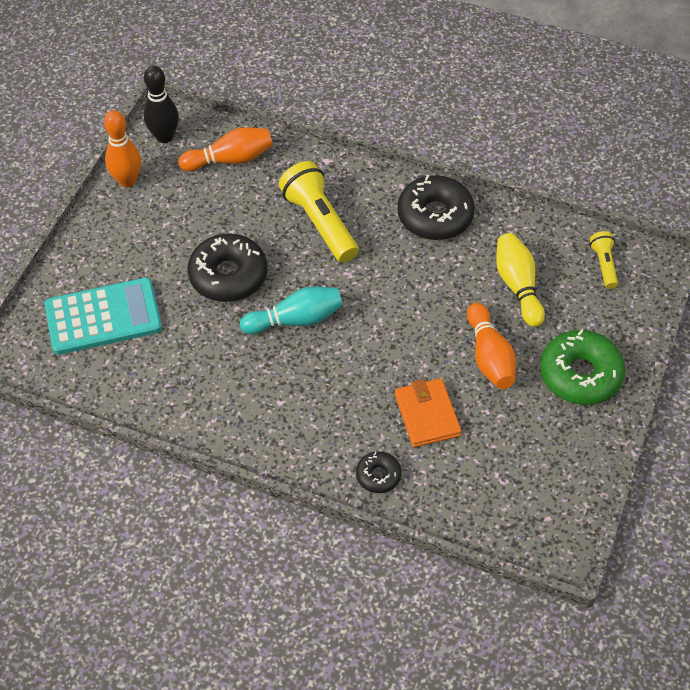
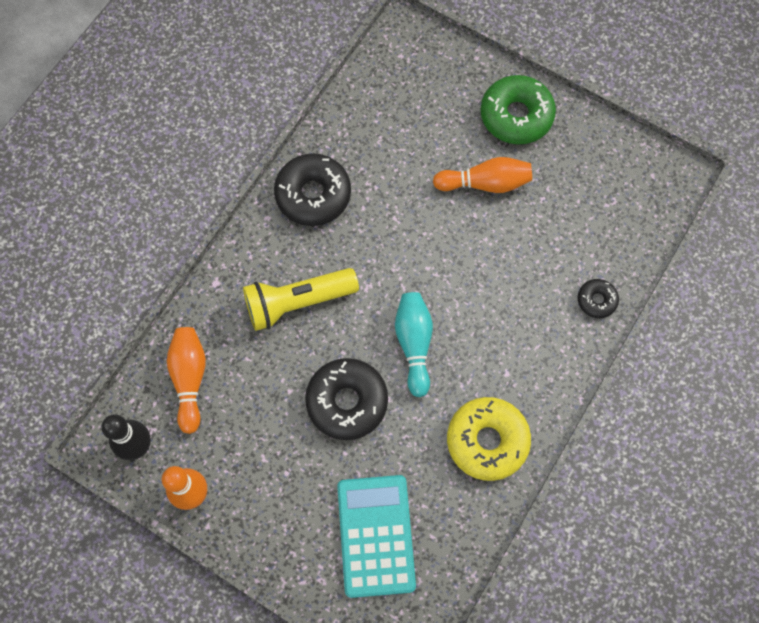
camera: 80 degrees left, 15 degrees up
orange wallet [395,378,462,447] -> none
yellow bowling pin [496,233,545,327] -> none
yellow flashlight [590,231,618,289] -> none
none -> yellow donut [447,397,531,481]

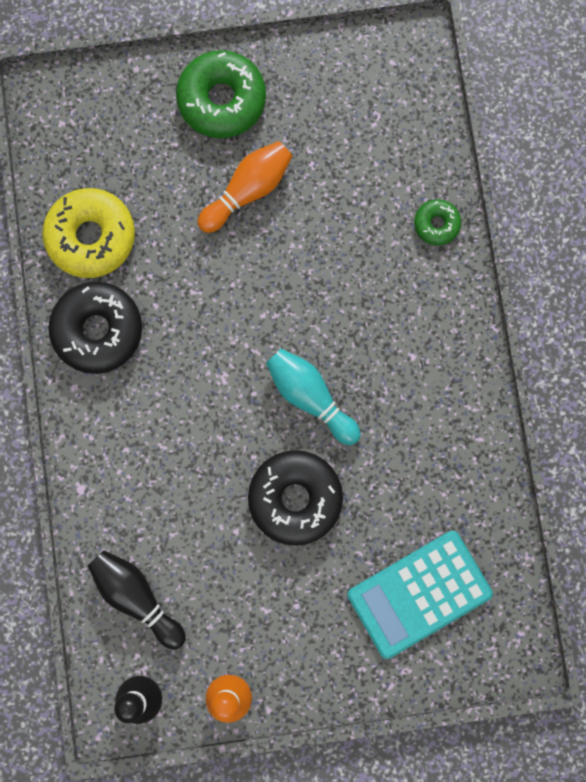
camera: 40 degrees left, 10 degrees up
orange bowling pin [167,327,206,434] -> black bowling pin [88,550,186,650]
yellow flashlight [243,268,359,331] -> none
turquoise calculator [337,475,416,598] -> turquoise calculator turned 75 degrees counterclockwise [347,531,493,659]
yellow donut [447,397,531,481] -> yellow donut moved to [42,188,135,278]
black donut [578,279,619,318] -> green donut [414,199,461,245]

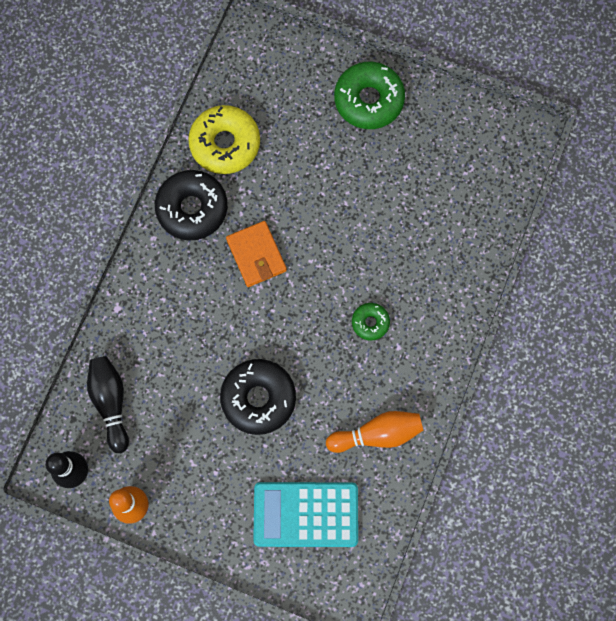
camera: 30 degrees right, 5 degrees down
orange bowling pin [197,141,292,233] -> orange bowling pin moved to [326,411,424,453]
turquoise bowling pin [266,349,361,445] -> none
green donut [414,199,461,245] -> green donut moved to [352,303,390,340]
none -> orange wallet [226,221,287,287]

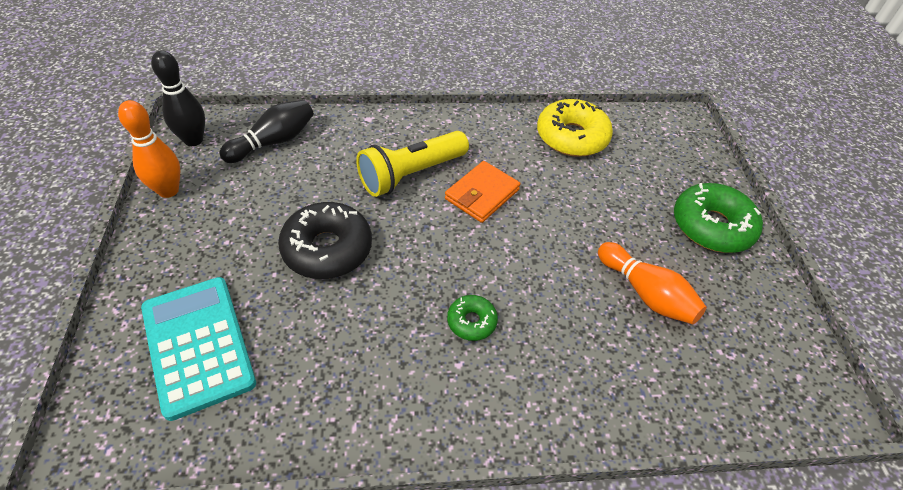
camera: 60 degrees right, 25 degrees down
black donut [155,170,228,241] -> none
orange bowling pin [326,411,424,453] -> orange bowling pin moved to [598,242,707,324]
none -> yellow flashlight [356,131,469,197]

